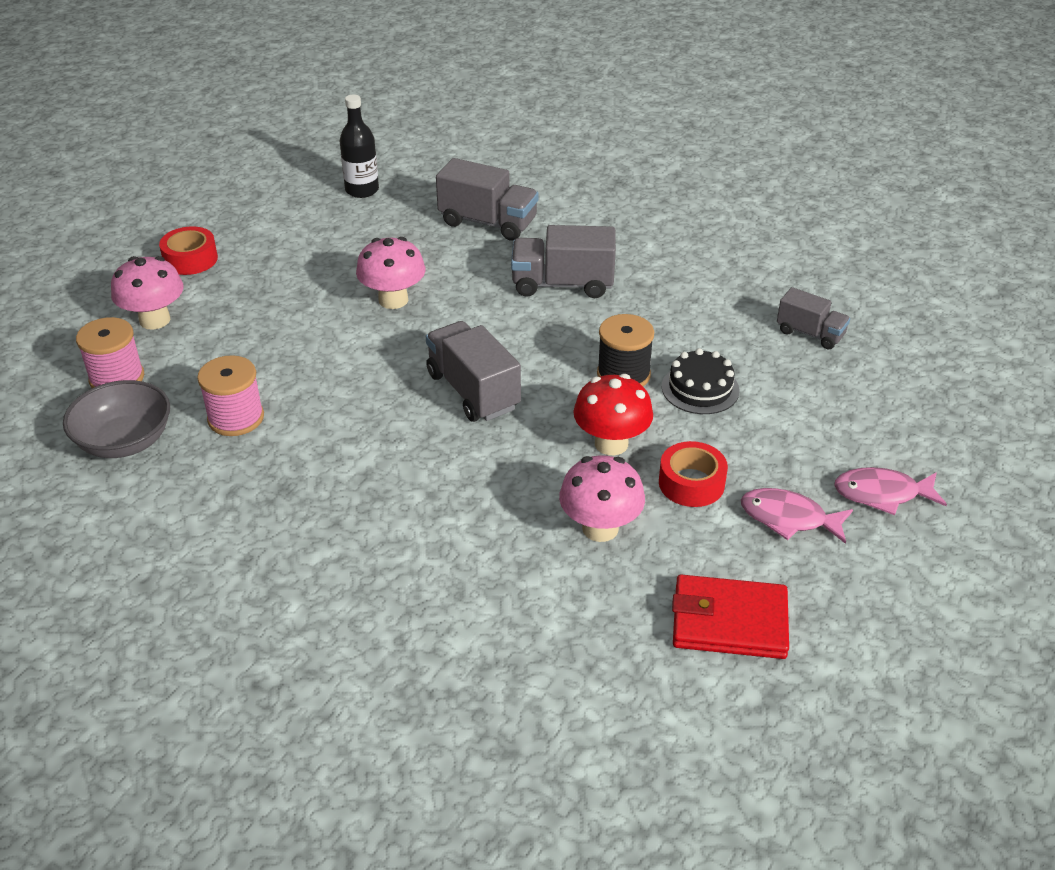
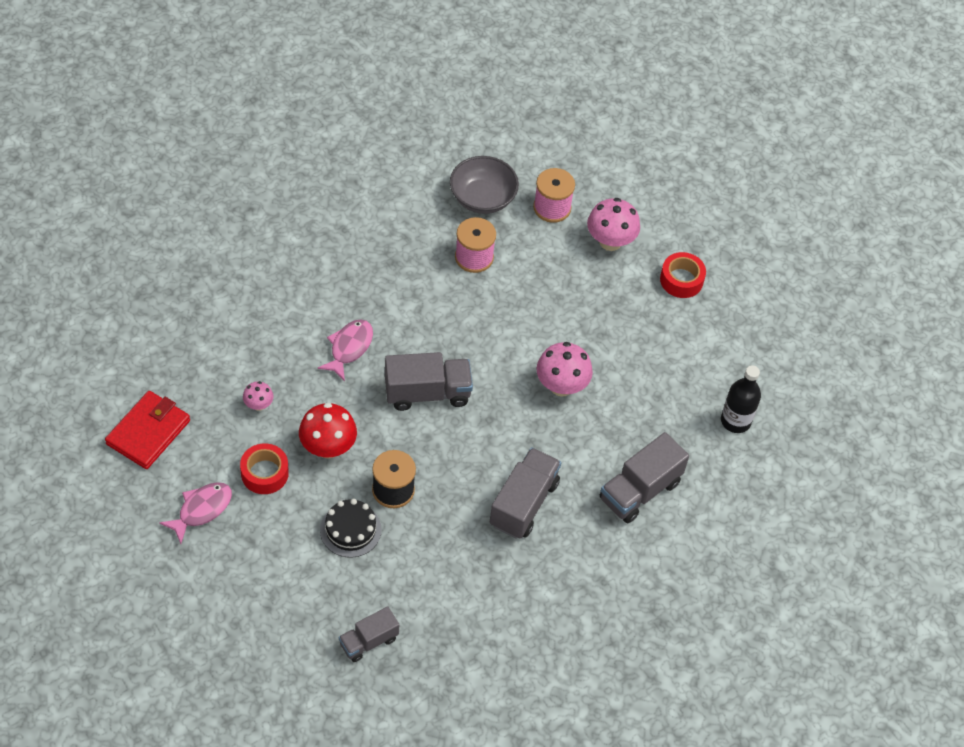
camera: 110 degrees right, 15 degrees up
pink mushroom [559,455,645,542] -> pink mushroom [243,381,274,411], size x0.54
pink fish [834,467,947,515] -> pink fish moved to [317,319,373,381]

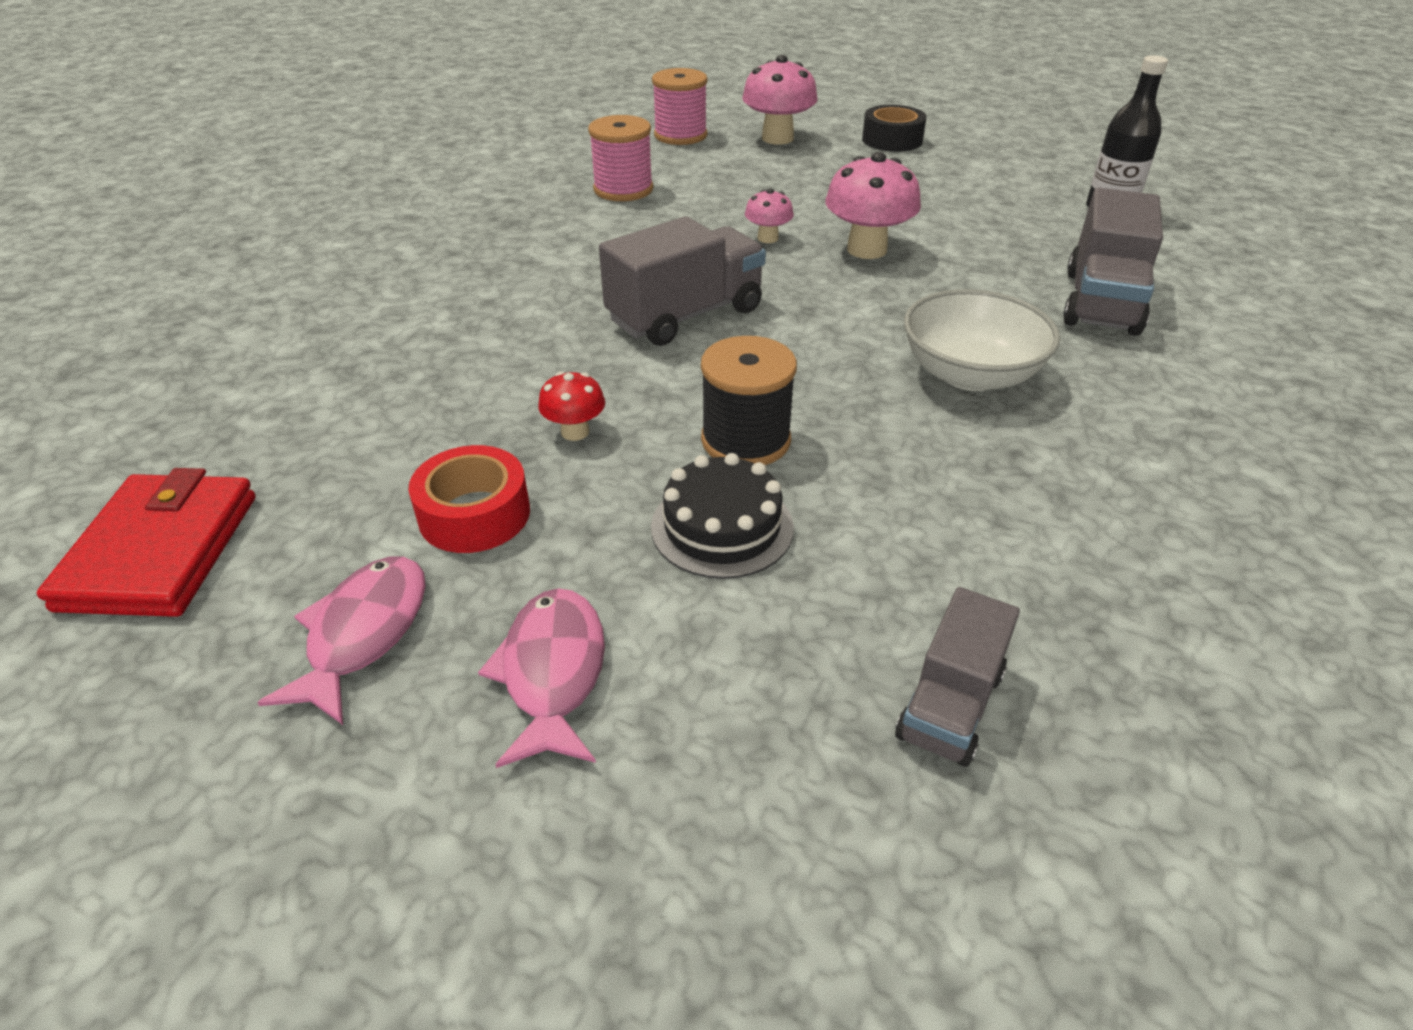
camera: 25 degrees left, 15 degrees down
pink mushroom [243,381,274,411] -> pink mushroom moved to [745,188,794,243]
red mushroom [299,403,357,458] -> red mushroom [538,372,605,441], size x0.54
pink fish [317,319,373,381] -> pink fish moved to [478,589,605,768]
grey bowl [450,156,519,214] -> none
grey truck [490,447,561,539] -> white bowl [904,289,1060,391]
red tape [660,252,706,298] -> black tape [862,105,927,152]

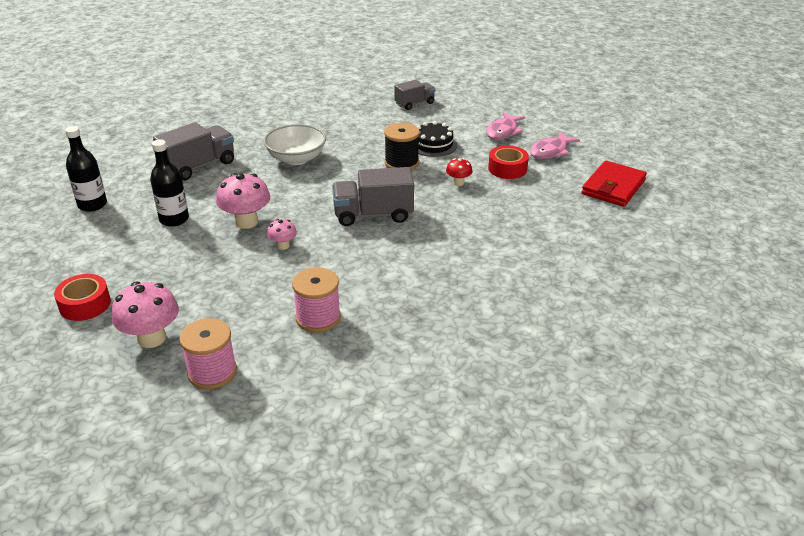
camera: 150 degrees left, 5 degrees down
black tape [862,105,927,152] -> red tape [54,274,111,321]
none -> black bottle [150,139,189,227]

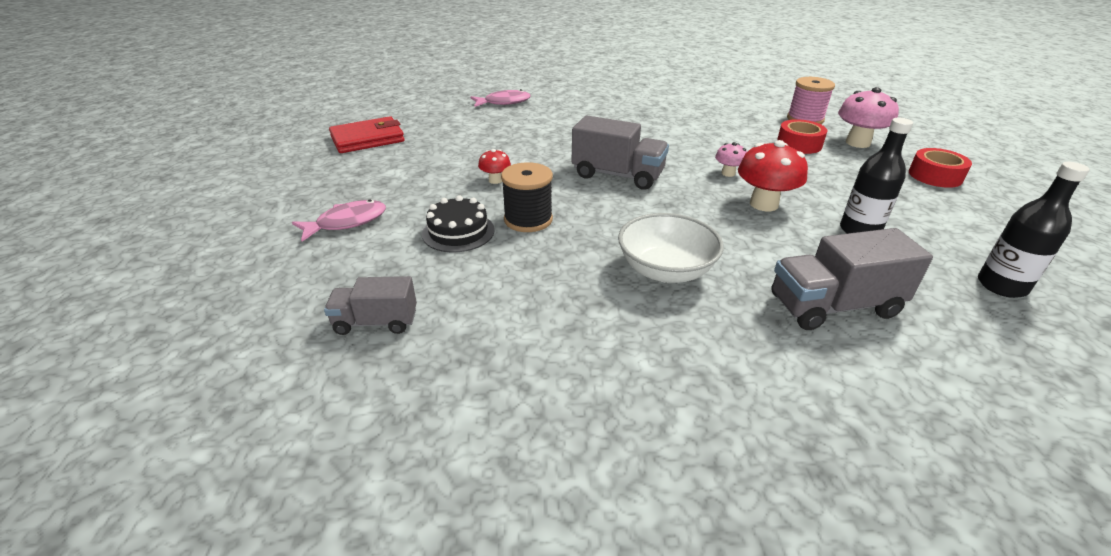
camera: 150 degrees left, 0 degrees up
pink mushroom [216,173,270,229] -> red mushroom [738,140,808,211]
pink spool [292,267,341,332] -> none
red tape [488,145,529,179] -> red tape moved to [777,119,828,154]
pink fish [530,131,580,159] -> pink fish moved to [470,89,531,107]

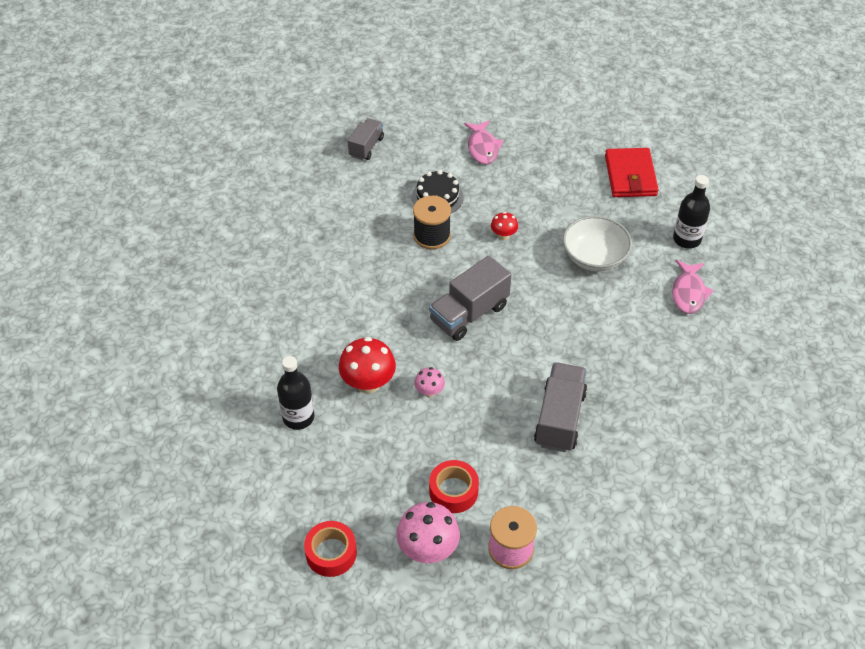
camera: 115 degrees right, 15 degrees up
white bowl [618,213,724,283] -> white bowl moved to [563,216,632,272]
grey truck [771,228,933,330] -> grey truck moved to [534,362,587,452]
black bottle [978,162,1090,298] -> black bottle moved to [673,175,710,249]

